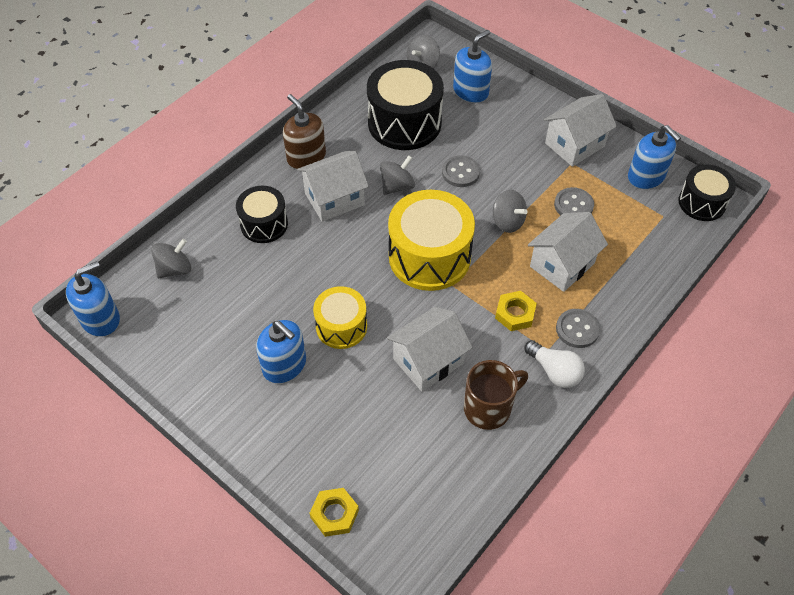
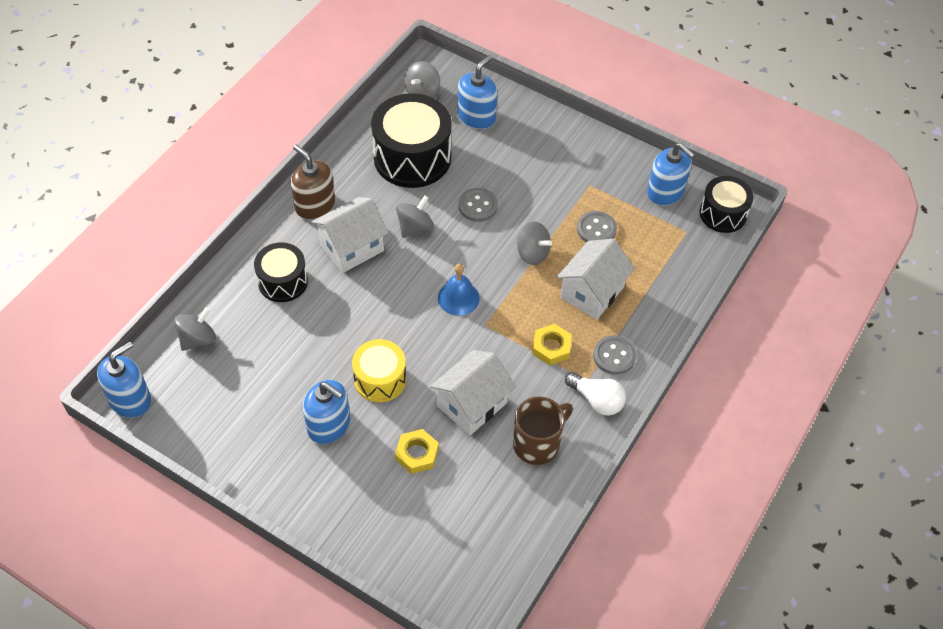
camera: 10 degrees left, 0 degrees up
yellow nut [309,488,359,537] -> yellow nut moved to [395,429,439,474]
yellow drum [388,190,475,291] -> blue bell [438,264,480,316]
white house [544,94,617,167] -> none

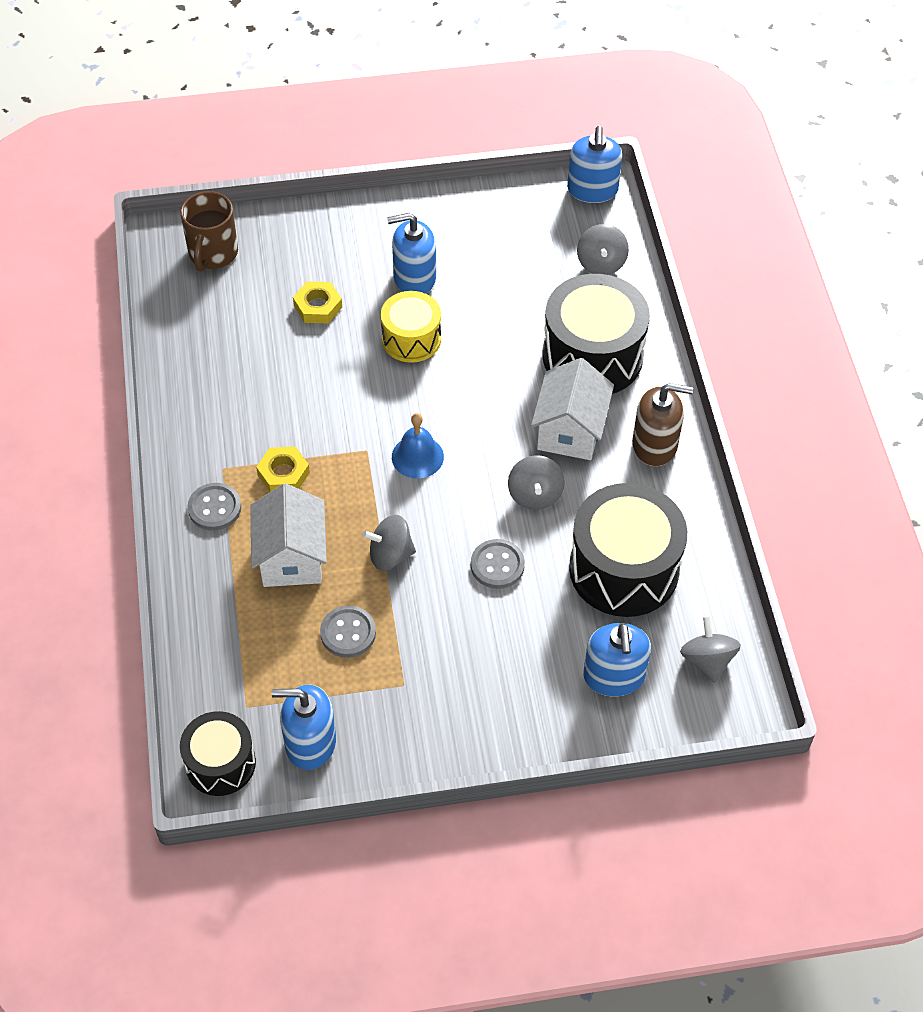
camera: 140 degrees right, 0 degrees up
black drum [254,242,308,302] -> black drum [543,274,650,394], size x1.69
white house [430,350,516,435] -> none
brown mug [513,396,573,465] -> brown mug moved to [180,191,238,272]
white light bulb [565,372,626,416] -> none

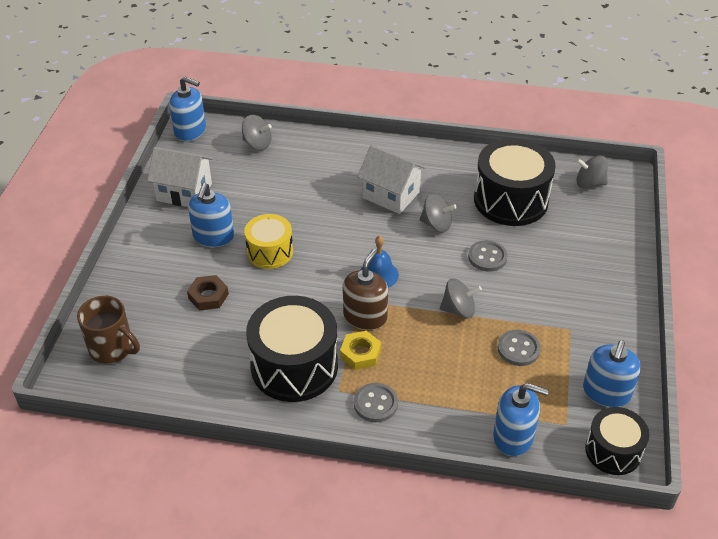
camera: 70 degrees left, 10 degrees down
white house [251,483,327,587] -> white house moved to [147,147,213,207]
yellow nut [293,282,342,323] -> brown nut [187,275,229,311]
grey spinning top [362,515,416,571] -> grey spinning top turned 105 degrees counterclockwise [440,278,482,319]
black drum [543,274,650,394] -> black drum moved to [246,296,338,402]
blue soap dispenser [583,623,651,696] -> blue soap dispenser moved to [493,383,549,456]
brown soap dispenser [632,383,693,466] -> brown soap dispenser moved to [343,249,388,330]

